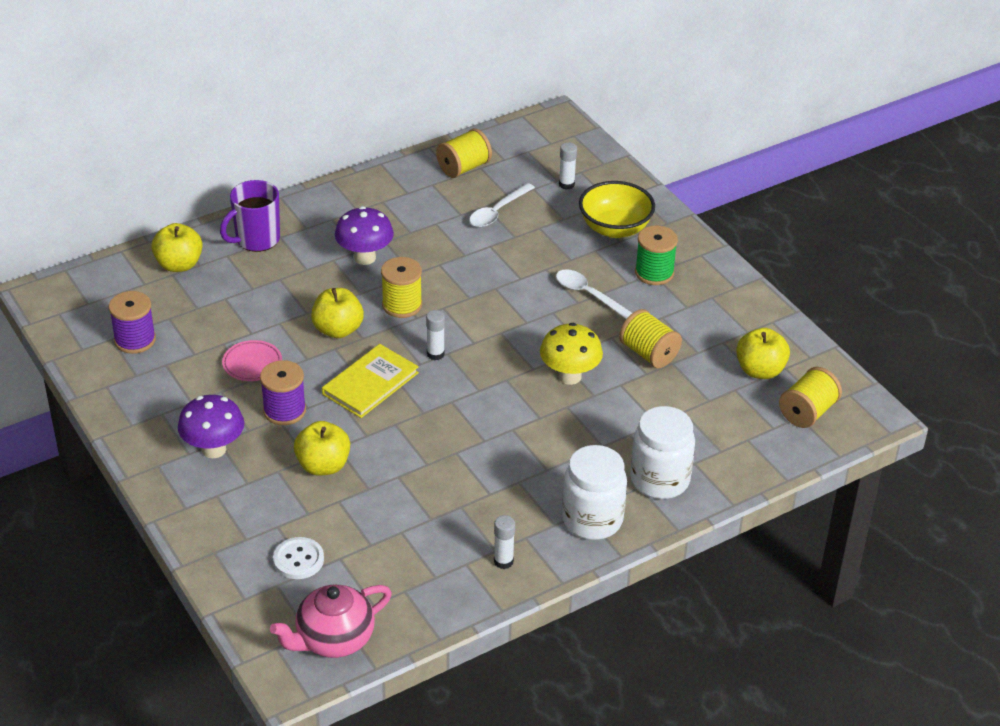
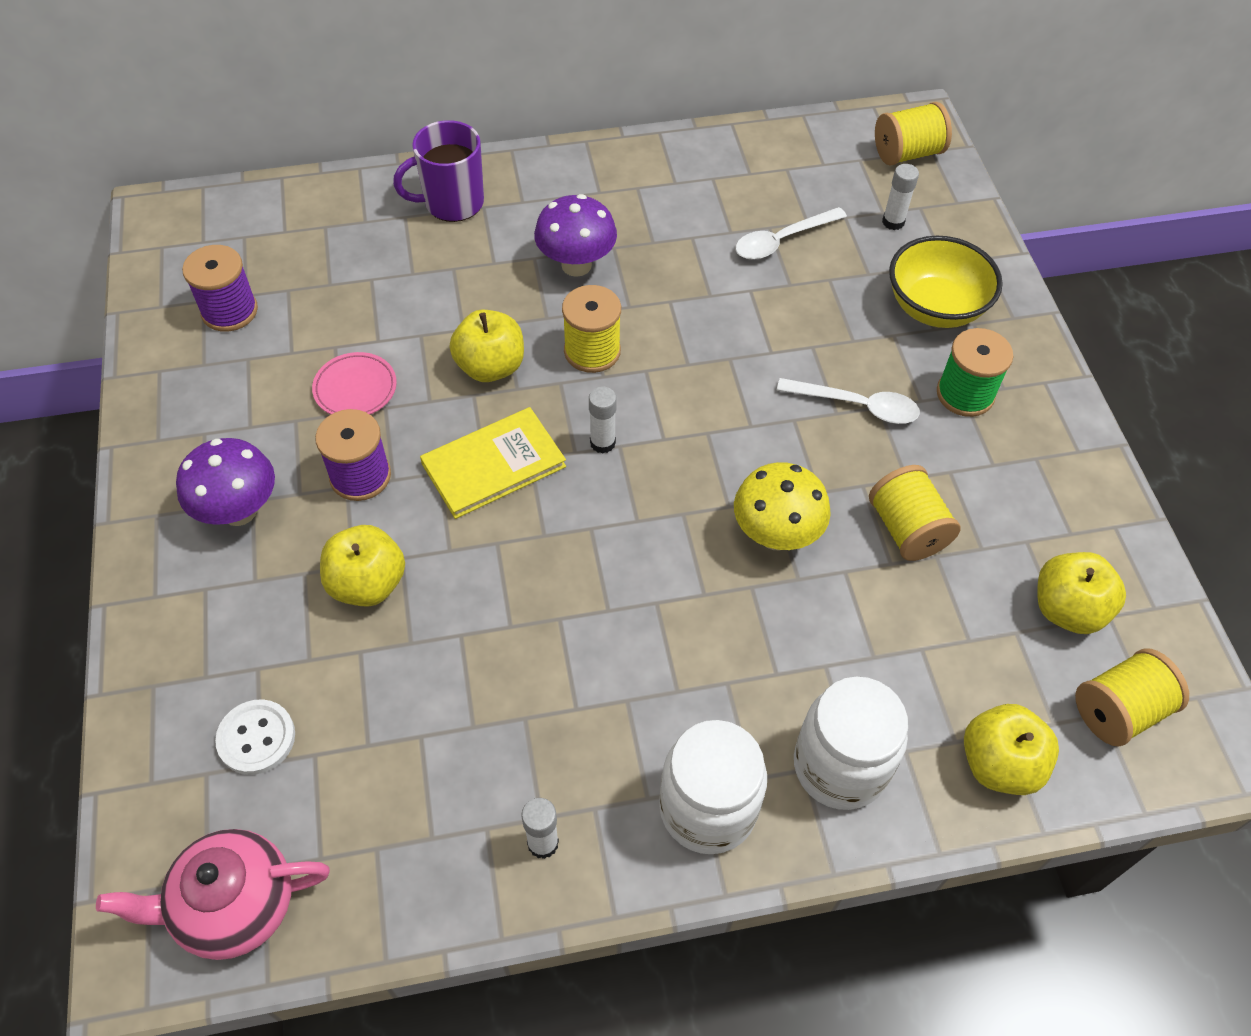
camera: 20 degrees right, 15 degrees up
yellow apple [152,223,203,272] -> yellow apple moved to [964,704,1059,795]
yellow spool [436,129,492,178] -> yellow spool moved to [875,102,952,166]
white spoon [556,269,632,319] -> white spoon turned 135 degrees clockwise [776,378,920,424]

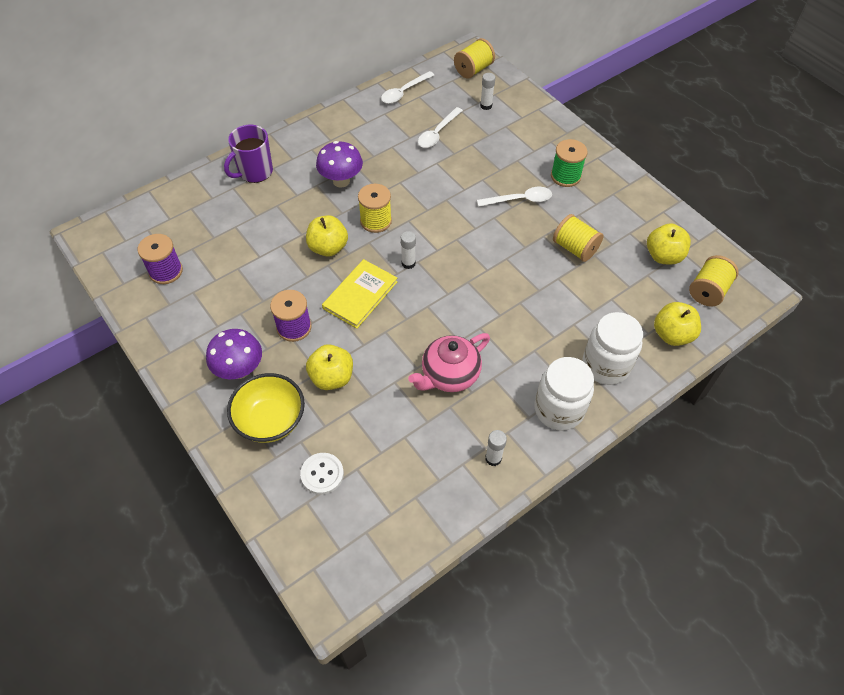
camera: 25 degrees left, 0 degrees up
pink teapot [96,829,330,960] -> pink teapot moved to [408,333,490,392]
pink plate [312,352,397,414] -> none
yellow mushroom [734,462,831,550] -> none
yellow bowl [889,236,1003,328] -> yellow bowl moved to [227,373,305,443]
none -> white spoon [381,71,434,104]

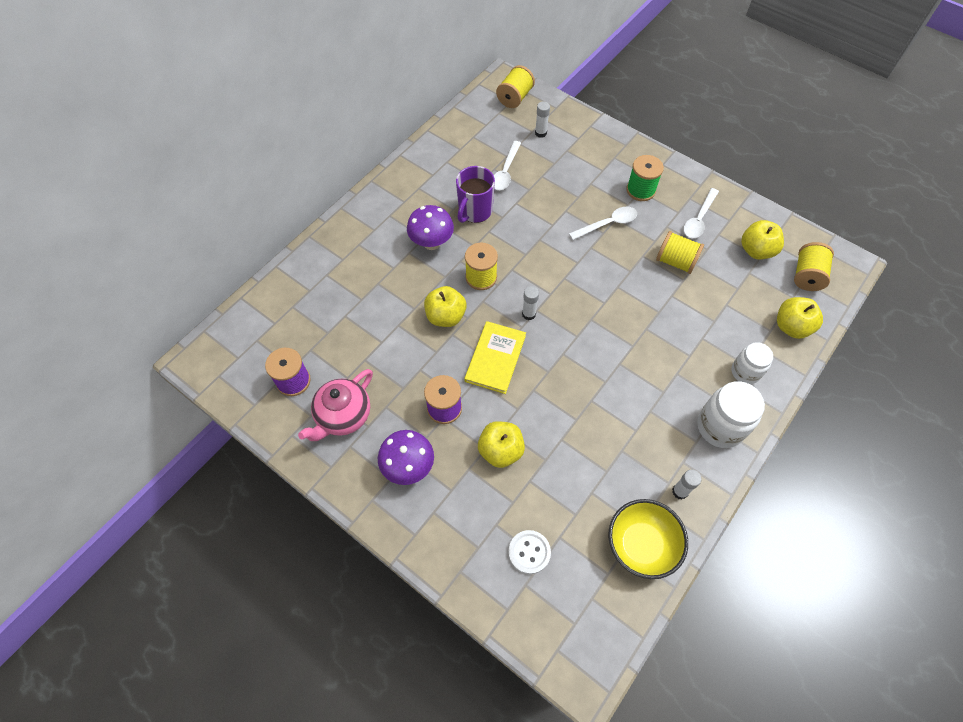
camera: 15 degrees left, 5 degrees up
purple mug [224,125,273,183] -> purple mug moved to [456,166,495,223]
yellow bowl [227,373,305,443] -> yellow bowl moved to [608,499,688,579]
white spoon [381,71,434,104] -> white spoon moved to [683,188,719,238]
pink teapot [408,333,490,392] -> pink teapot moved to [298,369,373,441]
white jar [583,312,643,385] -> white jar [731,342,773,385], size x0.64

